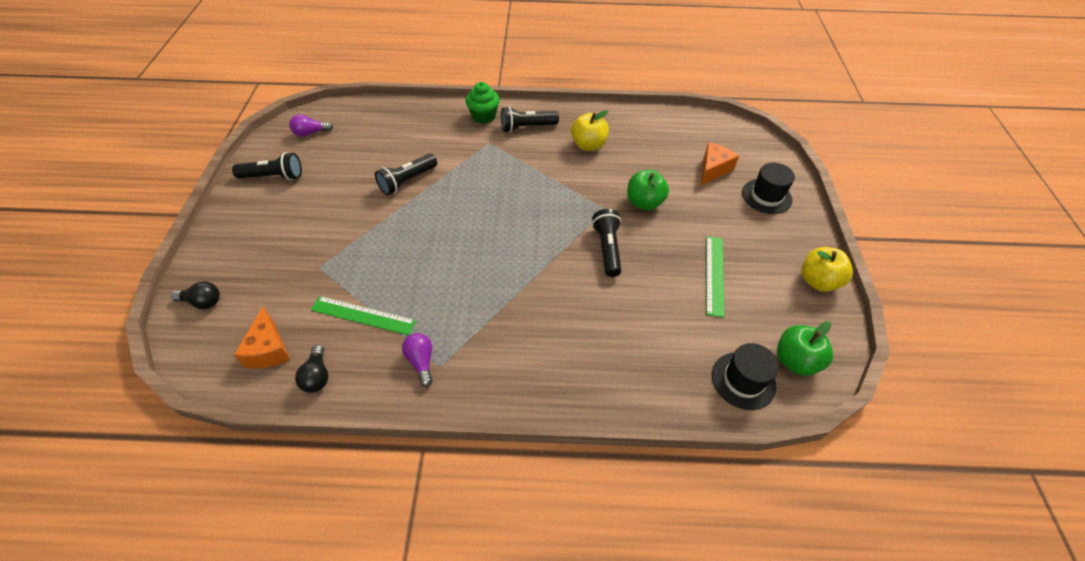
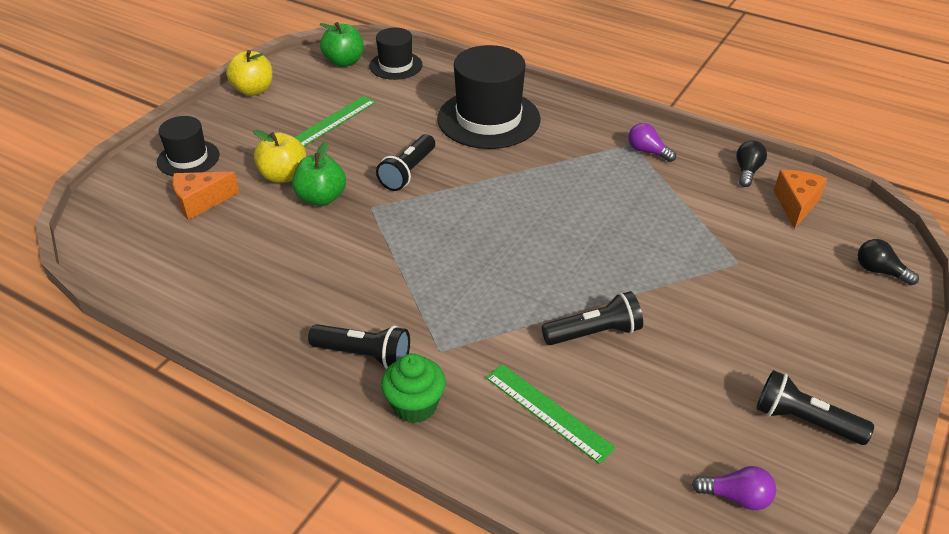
camera: 150 degrees left, 10 degrees down
green ruler [311,296,416,335] -> green ruler moved to [486,364,616,464]
purple light bulb [402,333,433,387] -> purple light bulb turned 120 degrees clockwise [628,123,676,162]
yellow apple [571,110,609,151] -> yellow apple moved to [253,130,306,183]
none -> black hat [437,45,541,149]

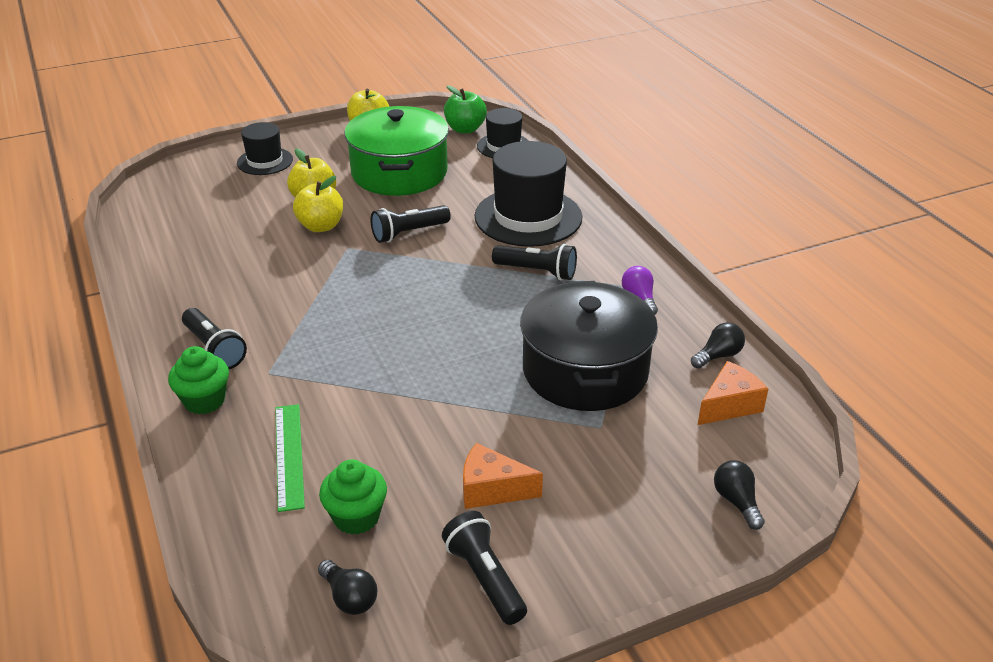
camera: 35 degrees right, 5 degrees down
orange cheese [173,172,239,220] -> orange cheese moved to [463,443,543,509]
green apple [292,142,346,206] -> yellow apple [293,176,343,232]
green ruler [294,96,376,146] -> green pot [344,106,449,196]
black flashlight [542,291,643,345] -> black flashlight moved to [492,244,577,280]
purple light bulb [692,466,776,510] -> black light bulb [318,560,377,615]
none -> green cupcake [319,459,387,535]
none -> black pot [520,281,658,411]

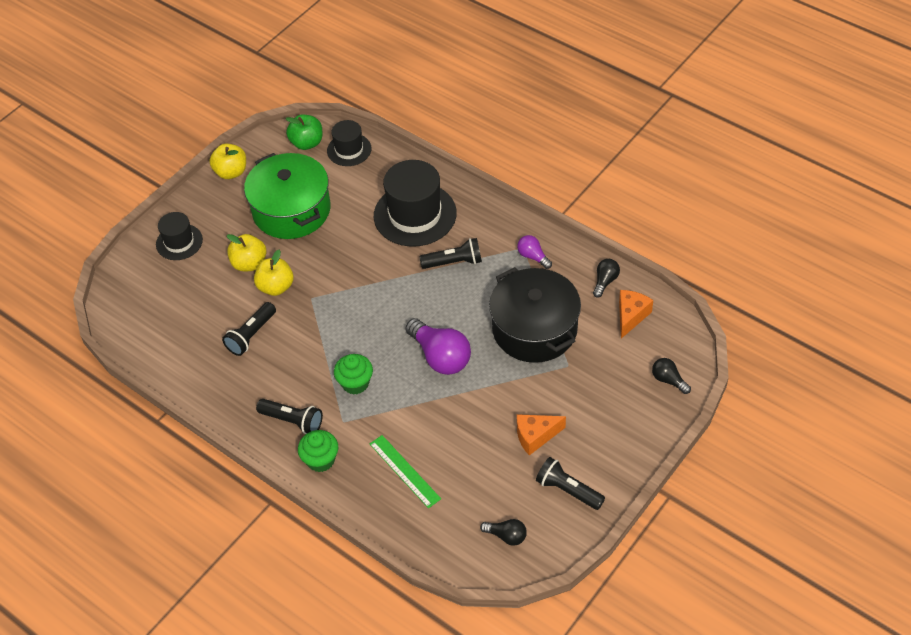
camera: 25 degrees left, 15 degrees up
green cupcake [319,459,387,535] -> green cupcake moved to [334,354,373,395]
black flashlight [370,205,451,243] -> black flashlight moved to [222,302,276,356]
none -> purple light bulb [405,318,471,375]

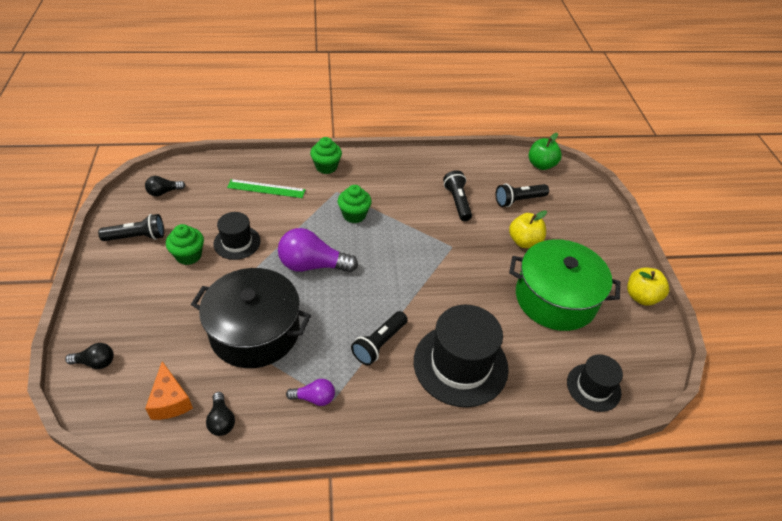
camera: 130 degrees right, 5 degrees down
black hat [156,212,203,260] -> black hat moved to [213,212,261,260]
yellow apple [254,250,294,296] -> none
black flashlight [256,399,323,434] -> black flashlight moved to [496,184,549,207]
green apple [286,114,322,150] -> green apple moved to [529,133,562,170]
orange cheese [517,414,566,455] -> green cupcake [166,224,204,265]

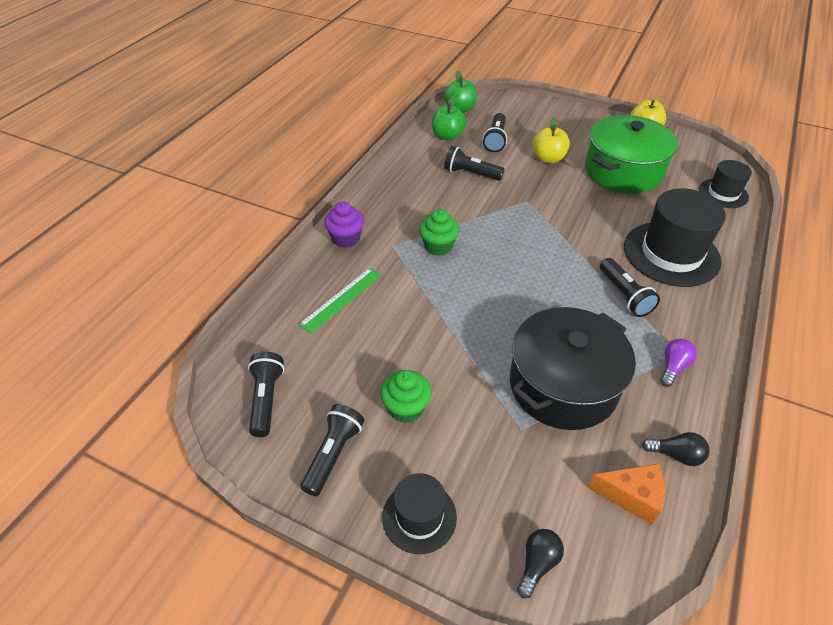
camera: 55 degrees left, 0 degrees up
black light bulb [145,176,185,196] -> black flashlight [248,352,285,437]
black hat [213,212,261,260] -> black hat moved to [382,473,457,554]
purple light bulb [278,228,358,273] -> none
green cupcake [310,137,342,174] -> purple cupcake [324,201,364,248]
none -> green apple [432,96,466,140]

